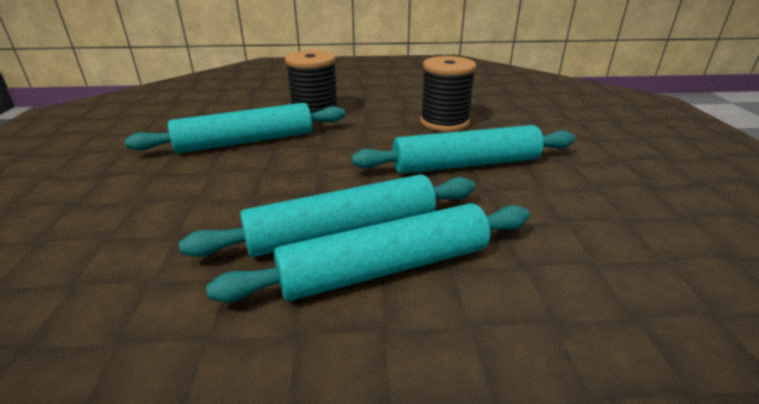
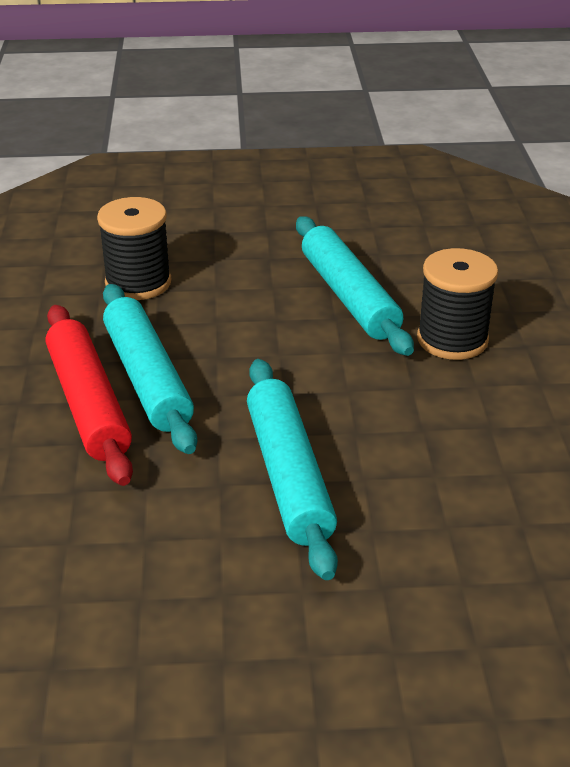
camera: 90 degrees right, 5 degrees up
turquoise rolling pin [206,203,530,302] -> red rolling pin [46,305,133,486]
black spool [420,56,476,132] -> black spool moved to [97,197,171,300]

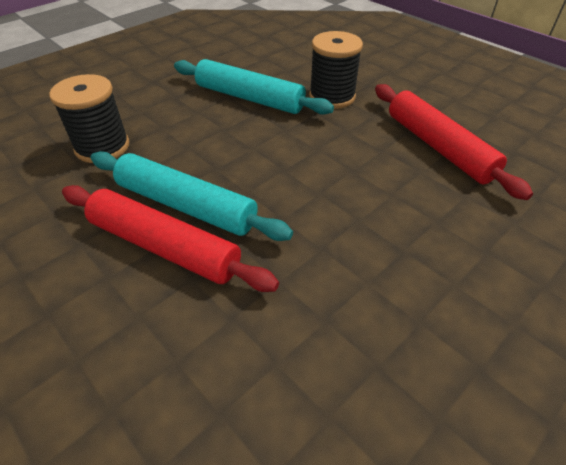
camera: 40 degrees left, 10 degrees up
turquoise rolling pin [247,359,338,580] -> none
none -> red rolling pin [375,84,533,200]

